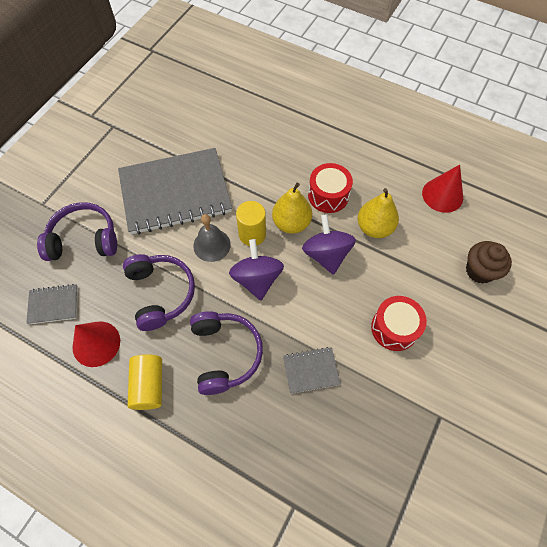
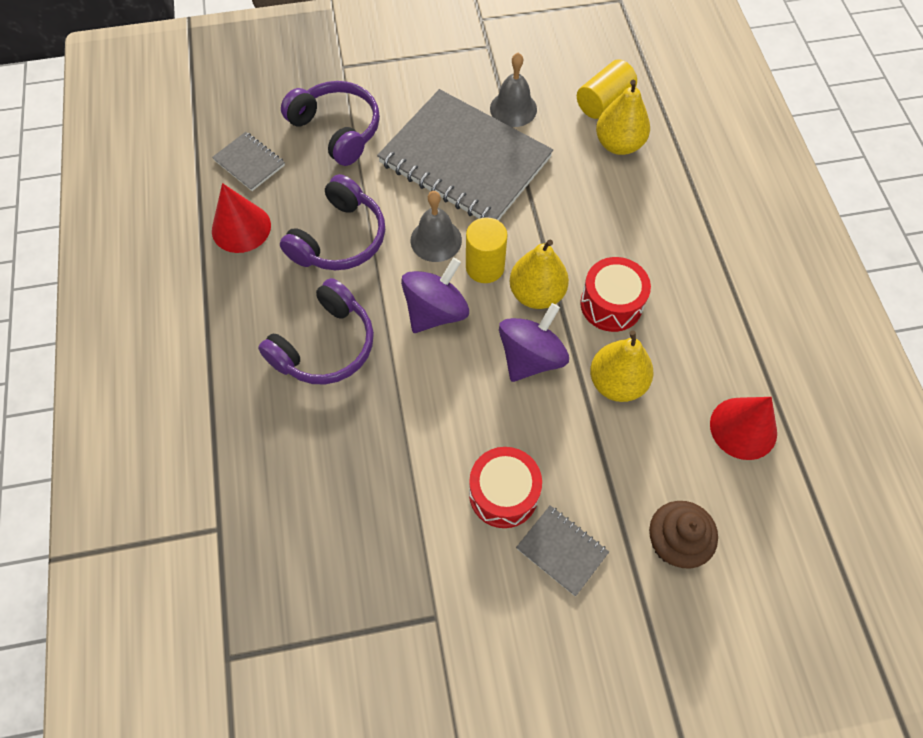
camera: 50 degrees right, 0 degrees up
yellow cylinder [128,354,162,410] -> yellow cylinder moved to [577,59,637,119]
grey notebook [283,347,341,394] -> grey notebook moved to [516,505,609,596]
none -> grey bell [490,53,537,127]
none -> yellow pear [596,80,650,155]

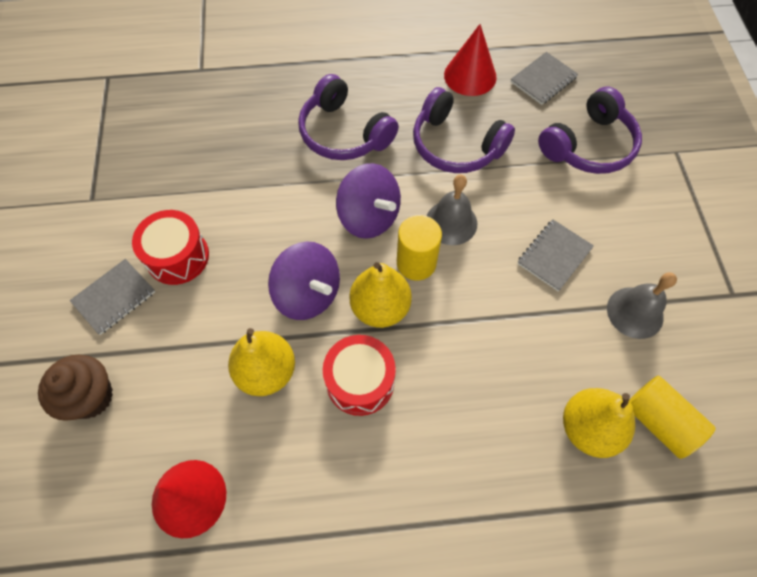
camera: 95 degrees right, 0 degrees up
grey notebook [377,89,553,221] -> grey notebook [517,219,594,291], size x0.42

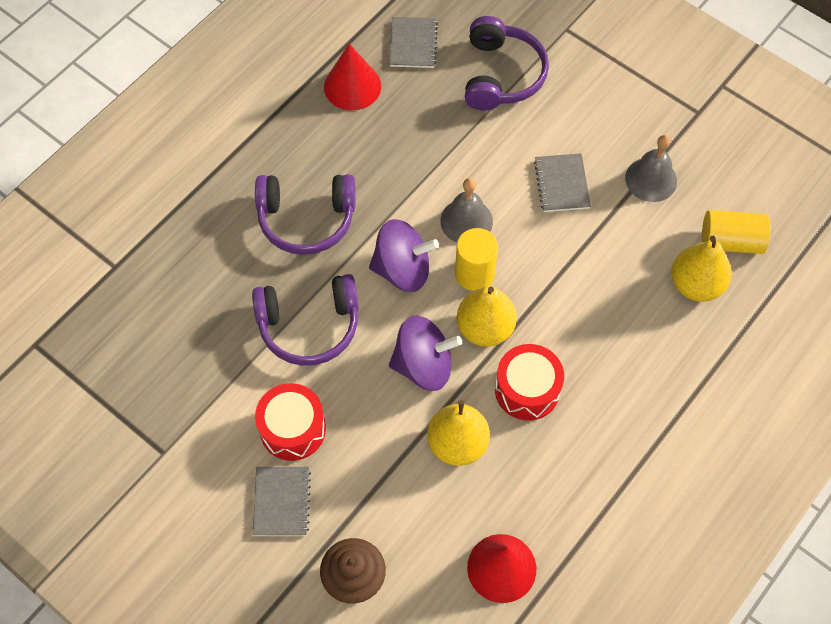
camera: 45 degrees left, 0 degrees up
purple headphones [413,87,515,173] -> purple headphones moved to [252,274,359,366]

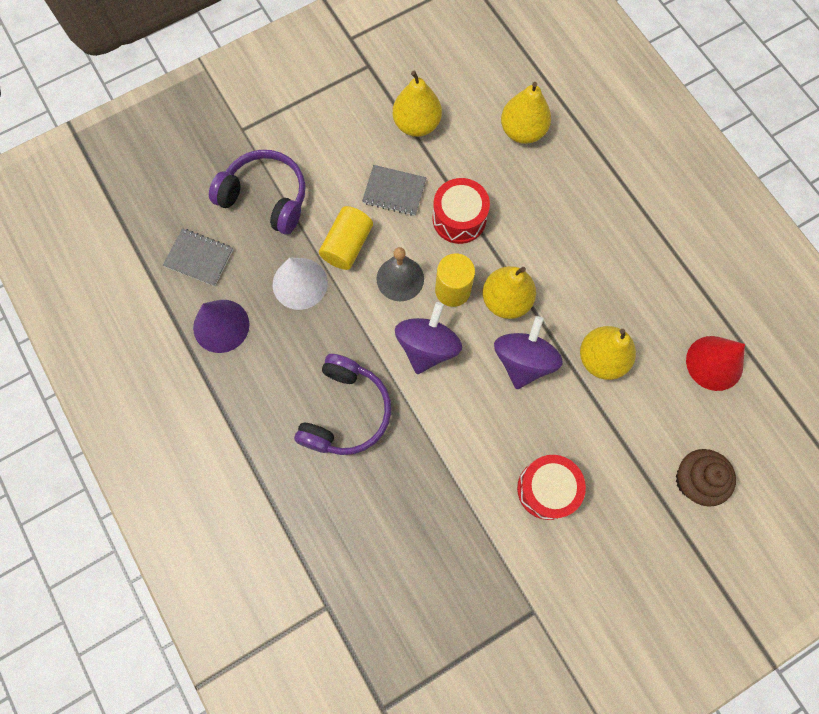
camera: 70 degrees left, 10 degrees up
purple headphones [252,274,359,366] -> none
grey notebook [252,467,311,536] -> none
red cone [324,44,381,110] -> purple cone [193,300,249,353]
red drum [495,344,564,421] -> red drum moved to [433,178,490,244]
grey bell [625,135,677,202] -> yellow pear [393,71,442,137]
yellow cylinder [702,210,770,254] -> yellow cylinder moved to [319,206,373,270]
none -> white cone [273,257,328,310]

